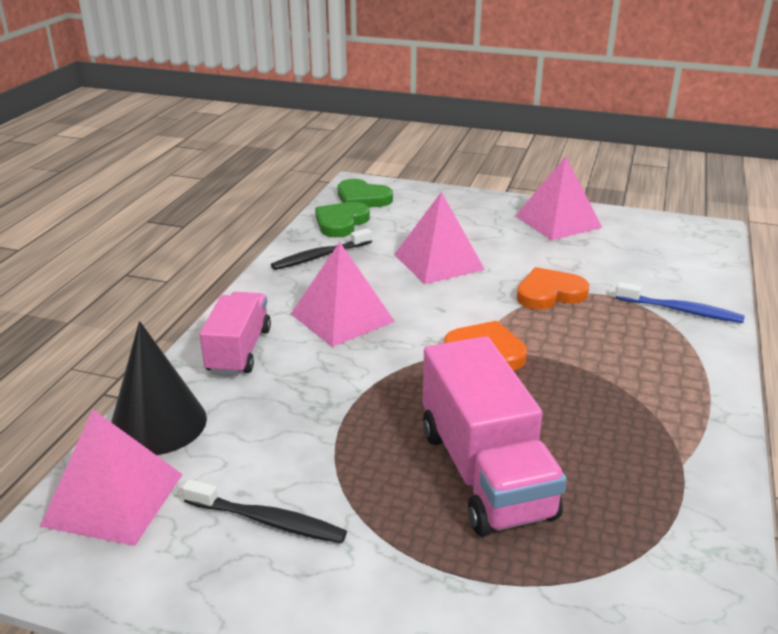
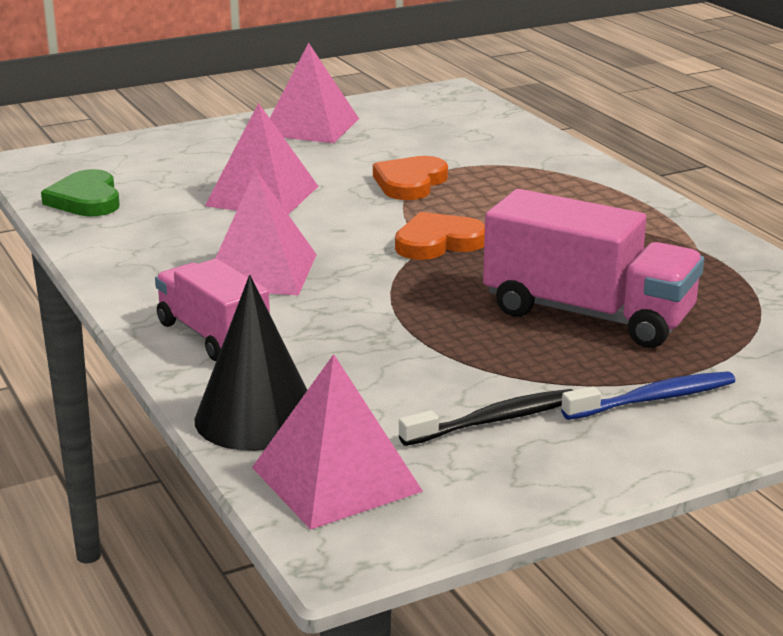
camera: 45 degrees left, 5 degrees down
black toothbrush [271,228,372,270] -> none
green heart [338,179,393,207] -> none
blue toothbrush [615,282,745,323] -> blue toothbrush moved to [561,372,736,420]

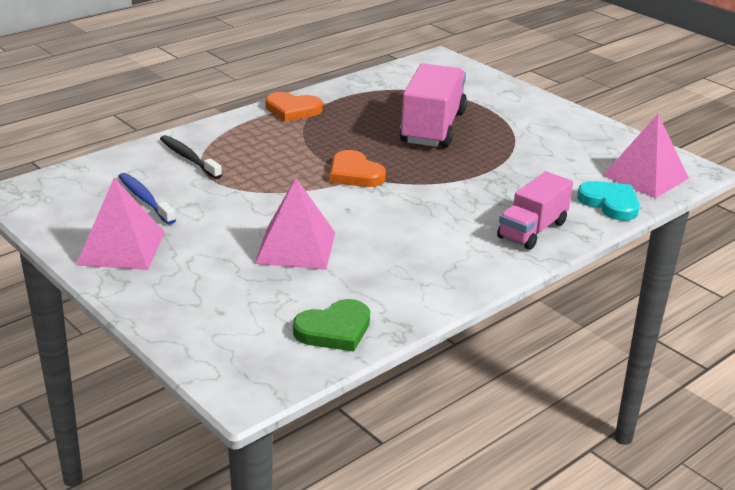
camera: 105 degrees left, 5 degrees up
black cone [194,275,307,451] -> turquoise heart [577,181,640,221]
pink pyramid [215,169,317,295] -> none
orange heart [373,156,448,200] -> orange heart moved to [265,92,323,122]
black toothbrush [399,389,573,446] -> black toothbrush moved to [160,135,222,179]
blue toothbrush [561,372,736,420] -> blue toothbrush moved to [118,173,176,225]

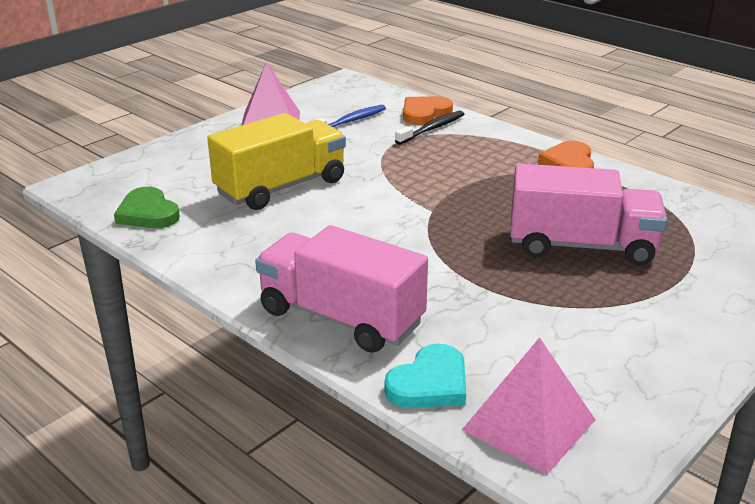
camera: 85 degrees right, 0 degrees up
pink pyramid [255,178,335,270] -> yellow truck [207,113,346,210]
orange heart [330,150,386,187] -> orange heart moved to [403,96,453,125]
pink truck [497,171,573,250] -> pink truck [255,225,428,353], size x1.54

